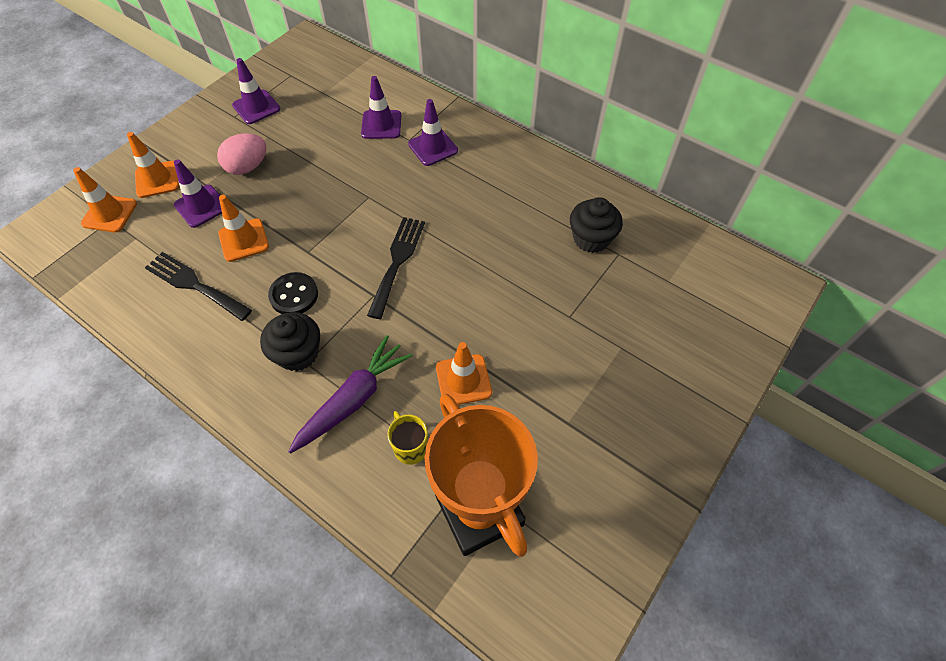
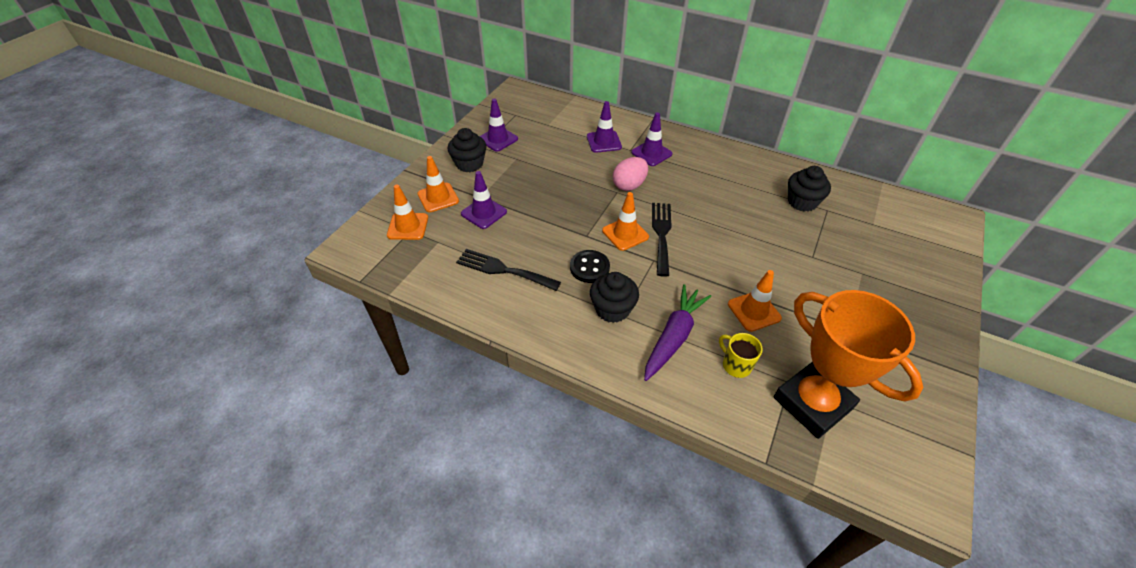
camera: 10 degrees left, 10 degrees down
pink egg [217,133,266,175] -> pink egg moved to [613,157,648,191]
orange traffic cone [218,195,269,262] -> orange traffic cone moved to [602,192,649,251]
none -> black cupcake [447,128,487,172]

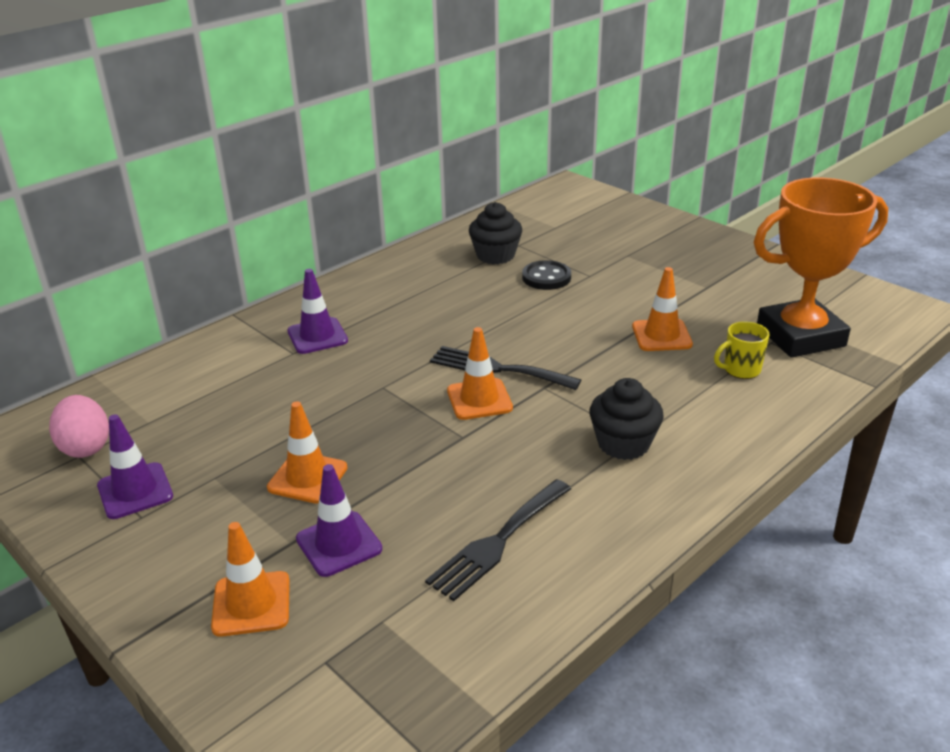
camera: 70 degrees left, 15 degrees down
orange traffic cone [387,185,428,240] -> orange traffic cone moved to [267,401,347,504]
black cupcake [447,128,487,172] -> none
black button [570,250,610,283] -> black button moved to [522,260,571,290]
purple traffic cone [587,101,622,153] -> none
pink egg [613,157,648,191] -> pink egg moved to [49,395,109,458]
purple carrot [644,284,711,381] -> none

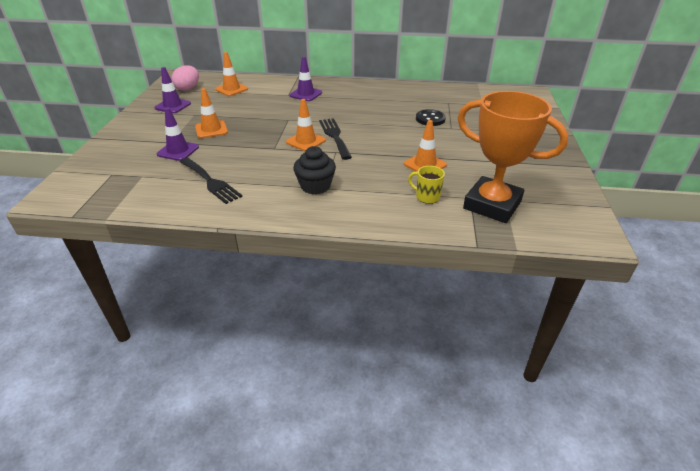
camera: 50 degrees right, 5 degrees up
orange traffic cone [211,522,290,637] -> orange traffic cone moved to [215,52,248,96]
black fork [425,479,571,601] -> black fork turned 135 degrees counterclockwise [180,158,243,204]
black cupcake [469,202,522,264] -> none

